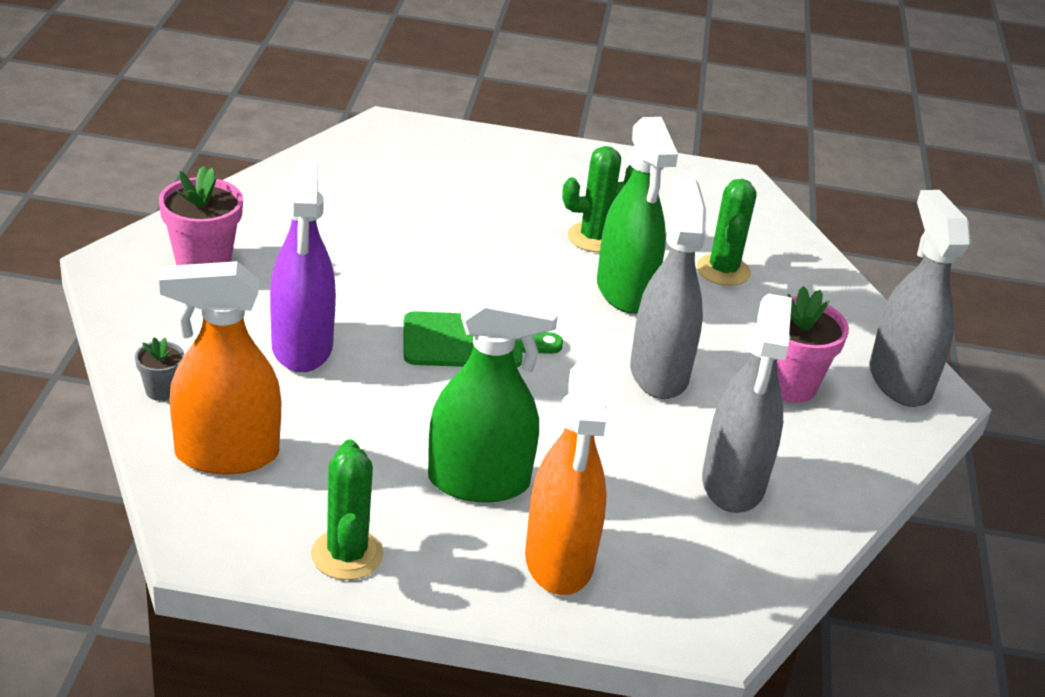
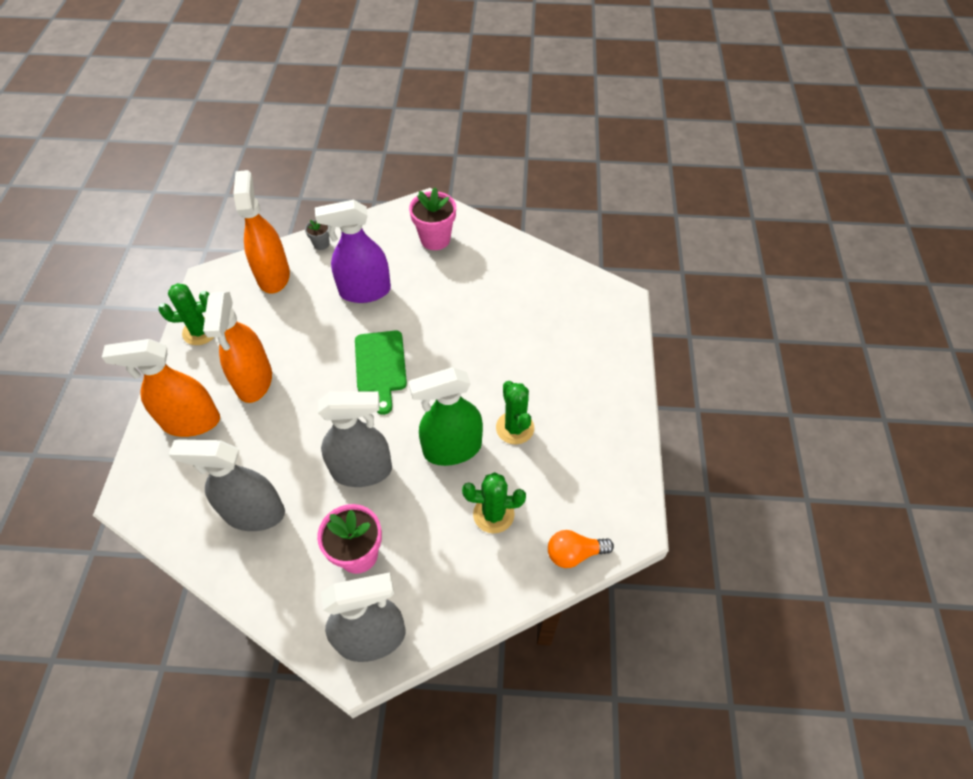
camera: 90 degrees right, 20 degrees up
green spray bottle [428,288,558,503] -> orange spray bottle [203,292,272,403]
none -> orange light bulb [548,530,614,568]

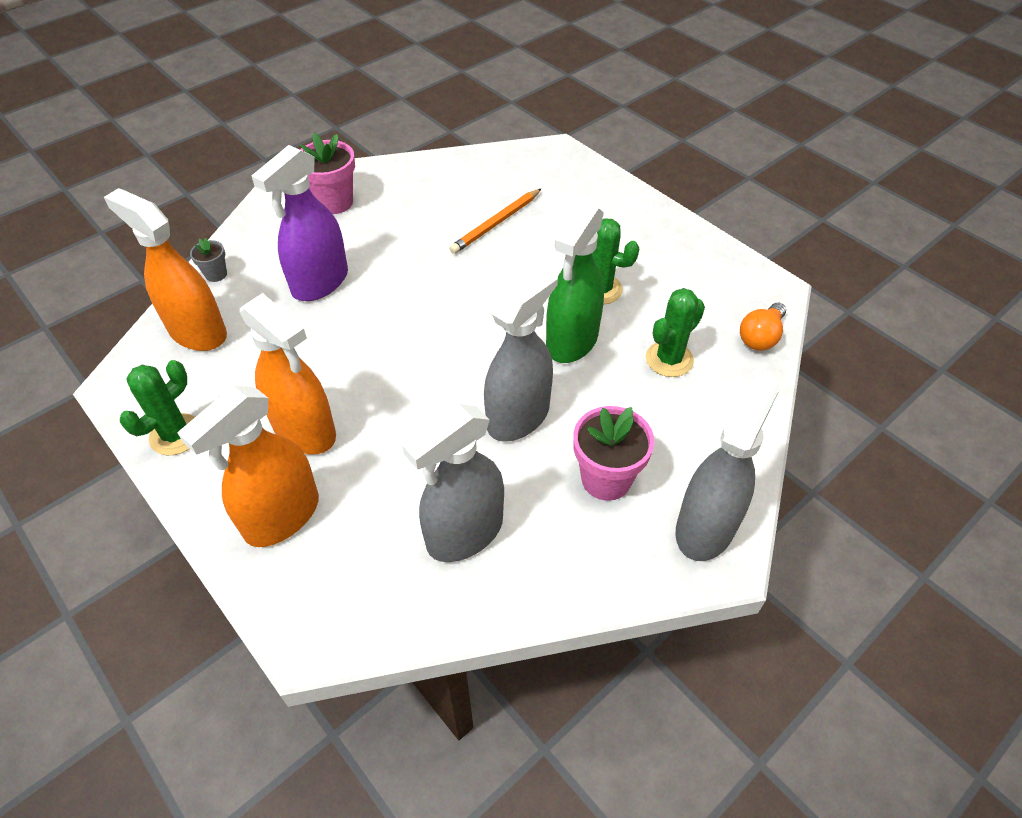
camera: 45 degrees left, 5 degrees down
green cutting board [355,331,407,415] -> none
none -> orange pencil [449,189,541,254]

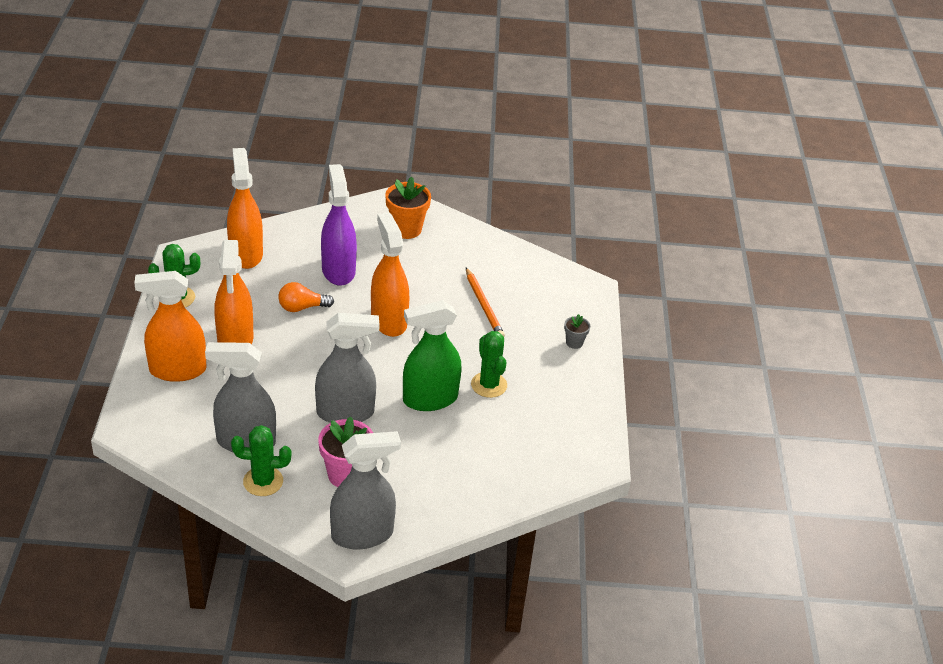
camera: 40 degrees right, 10 degrees down
grey flower pot [190,238,227,282] -> grey flower pot moved to [564,314,590,349]
purple spray bottle [251,145,348,301] -> purple spray bottle turned 90 degrees clockwise [321,164,357,286]
pink flower pot [300,132,355,214] -> orange flower pot [385,177,431,239]
orange pencil [449,189,541,254] -> orange pencil turned 105 degrees counterclockwise [466,268,505,336]
green cactus [646,288,705,377] -> green cactus moved to [231,425,292,496]
orange light bulb [740,303,786,351] -> orange light bulb moved to [278,282,334,312]
none -> orange spray bottle [371,212,409,337]

